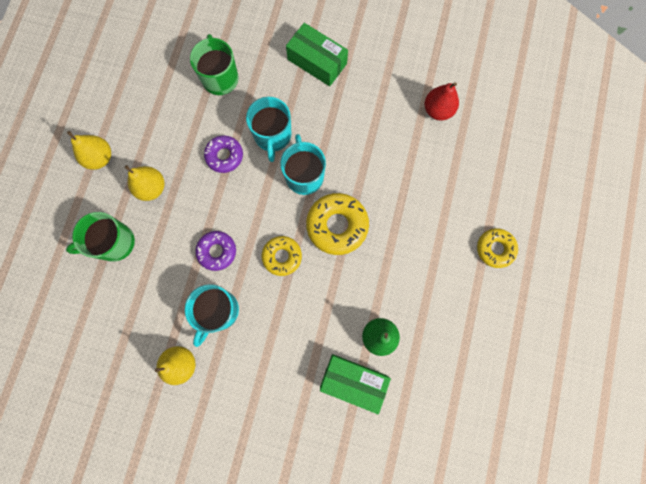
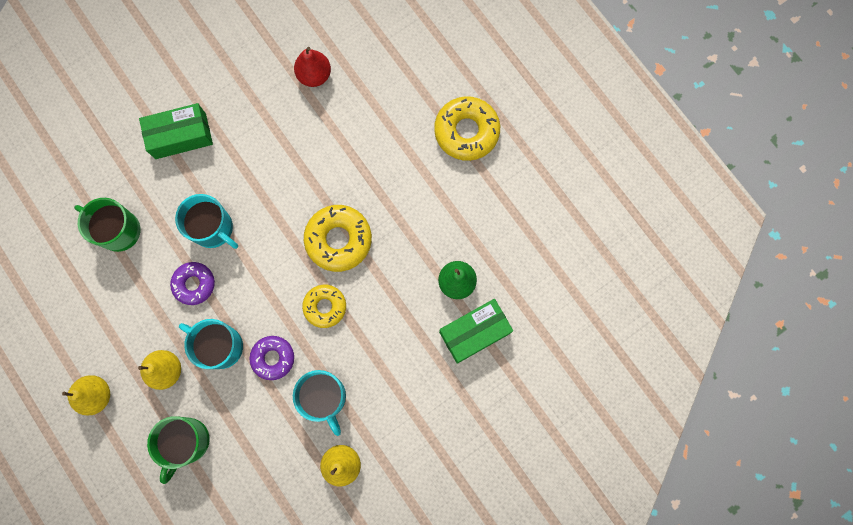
camera: 50 degrees left, 0 degrees up
turquoise mug [280,134,326,195] -> turquoise mug moved to [179,319,243,369]
yellow donut [477,228,518,268] -> yellow donut [434,96,500,161], size x1.57

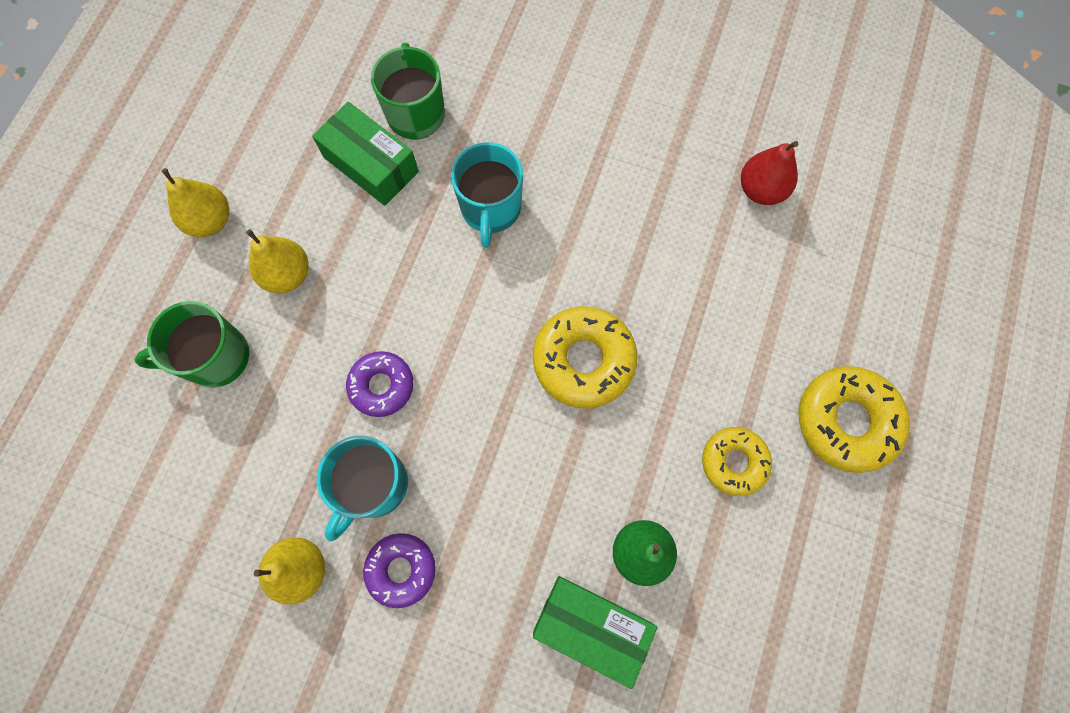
camera: 55 degrees right, 5 degrees down
green box [139,103,213,159] -> green box moved to [312,102,419,206]
purple donut [170,262,215,305] -> purple donut moved to [363,533,436,608]
turquoise mug [179,319,243,369] -> none
yellow donut [302,285,346,328] -> yellow donut moved to [702,427,772,496]

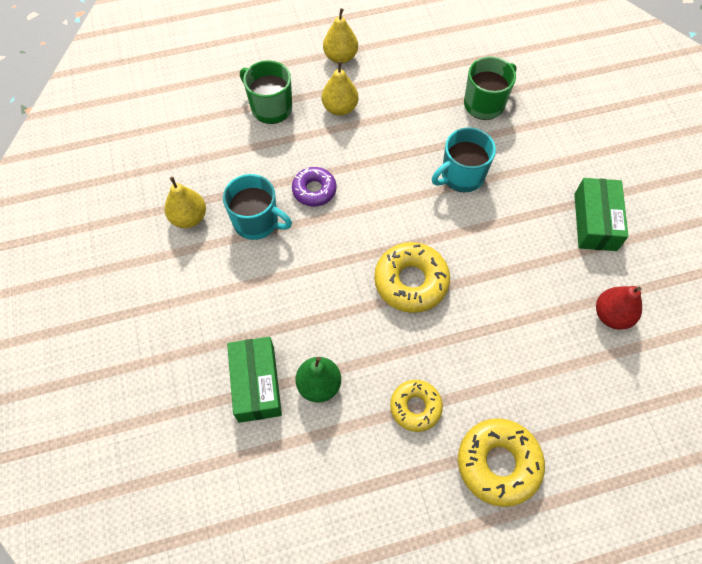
camera: 55 degrees right, 10 degrees down
green box [312,102,419,206] -> green box moved to [574,178,628,251]
turquoise mug [317,436,408,541] -> turquoise mug turned 150 degrees counterclockwise [223,174,292,240]
purple donut [363,533,436,608] -> none

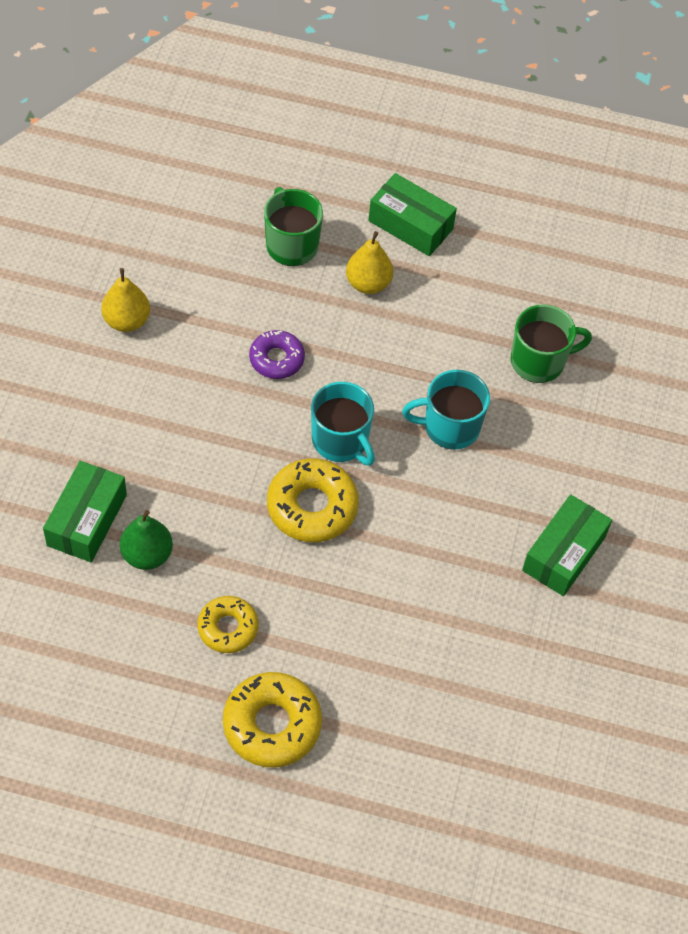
camera: 25 degrees right, 5 degrees down
turquoise mug [223,174,292,240] -> turquoise mug moved to [311,382,375,466]
yellow pear [323,8,358,64] -> green box [368,173,457,256]
red pear [596,286,642,330] -> none

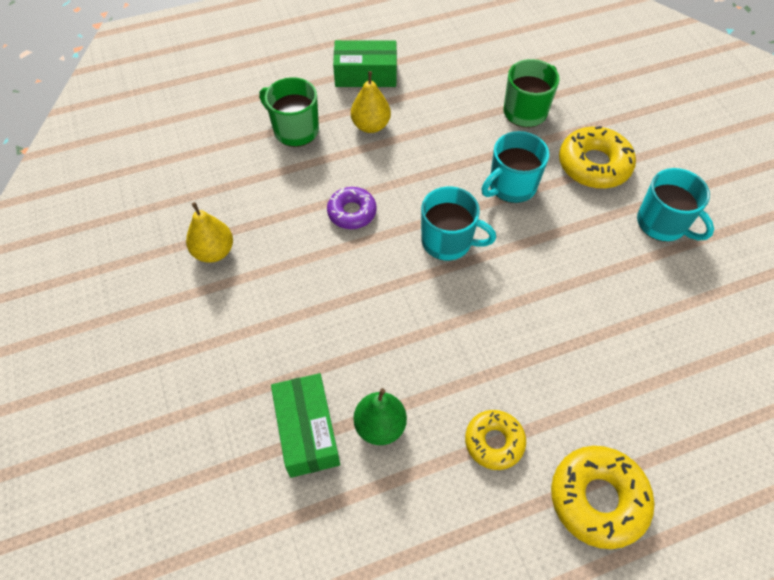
camera: 30 degrees left, 0 degrees up
yellow donut [267,459,359,542] -> yellow donut moved to [559,126,636,189]
green box [522,494,612,596] -> turquoise mug [637,168,714,242]

